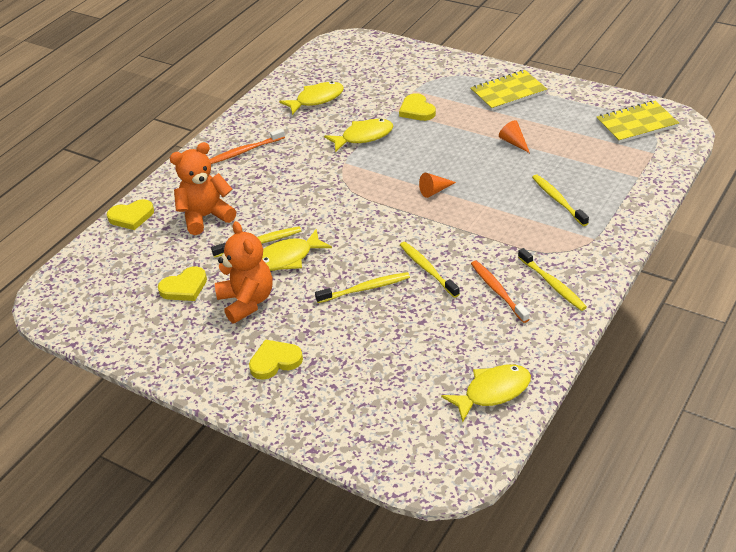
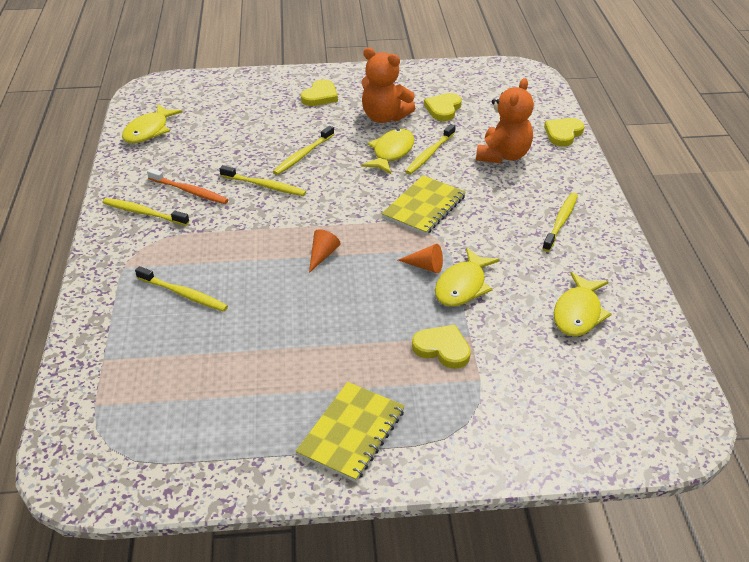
camera: 140 degrees right, 0 degrees up
orange toothbrush [209,129,285,164] -> yellow toothbrush [542,193,578,252]
orange cone [499,120,530,153] -> orange cone moved to [398,244,443,273]
yellow notebook [596,100,679,143] -> yellow notebook moved to [382,175,466,235]

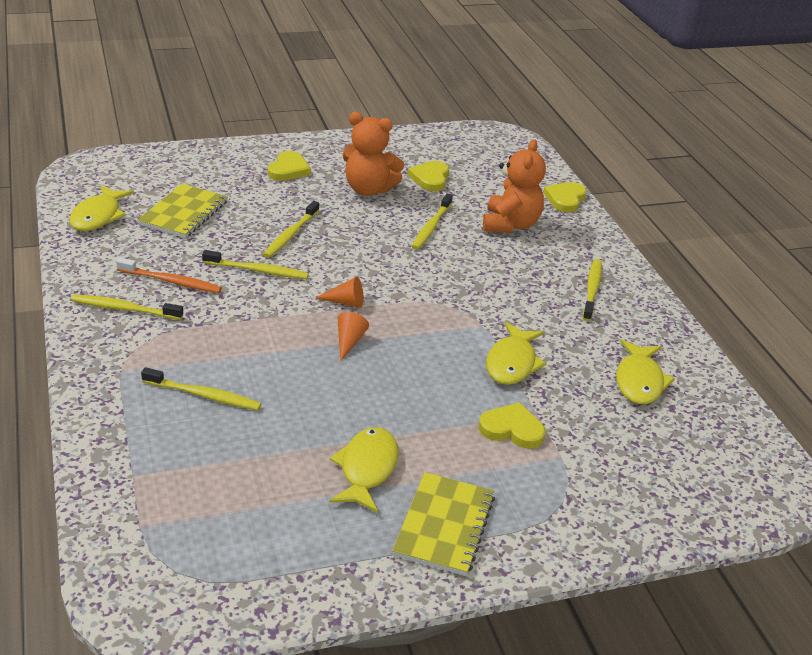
camera: 15 degrees left, 5 degrees down
yellow fish [361,129,414,174] -> yellow fish moved to [329,427,399,513]
yellow notebook [382,175,466,235] -> yellow notebook moved to [138,184,228,238]
orange cone [398,244,443,273] -> orange cone moved to [316,277,364,308]

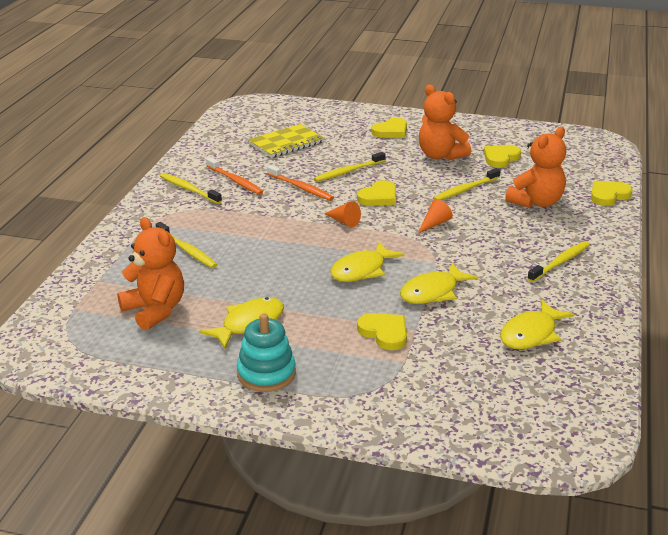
camera: 35 degrees right, 5 degrees down
yellow fish [69,185,134,231] -> yellow fish moved to [330,242,405,282]
yellow toothbrush [202,250,309,279] -> orange toothbrush [267,165,334,201]
orange cone [338,312,369,362] -> orange cone moved to [418,199,453,233]
yellow notebook [392,472,495,576] -> turquoise stacking toy [237,313,296,392]
none -> orange teddy bear [117,217,184,331]
none -> yellow heart [357,180,396,206]

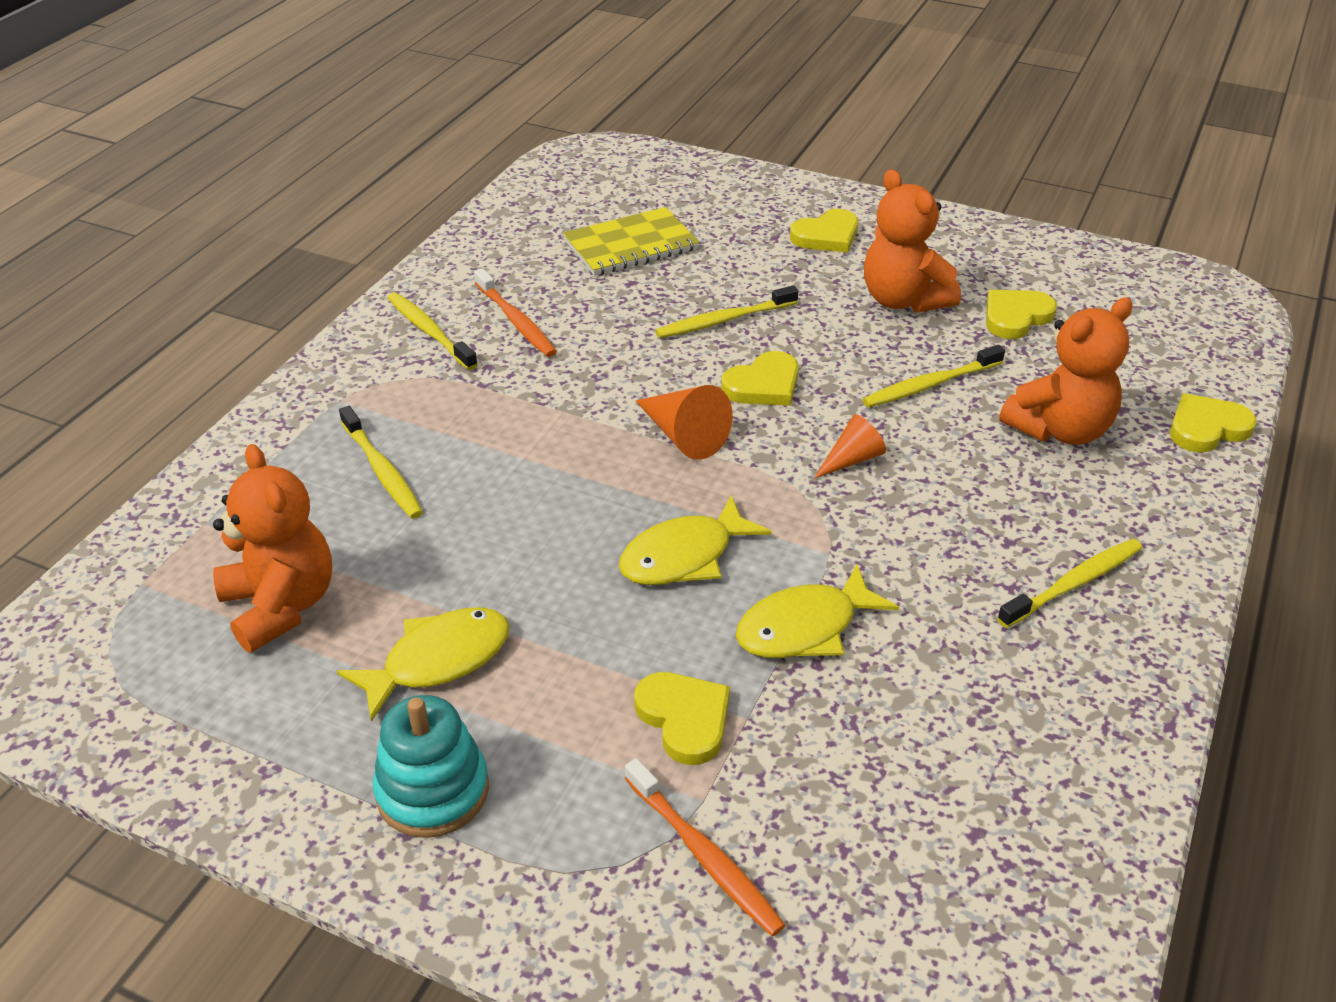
camera: 10 degrees right, 10 degrees up
orange toothbrush [267,165,334,201] -> orange toothbrush moved to [625,758,785,937]
orange cone [324,201,361,227] -> orange cone [636,385,733,460], size x1.54
yellow fish [500,300,575,349] -> none

